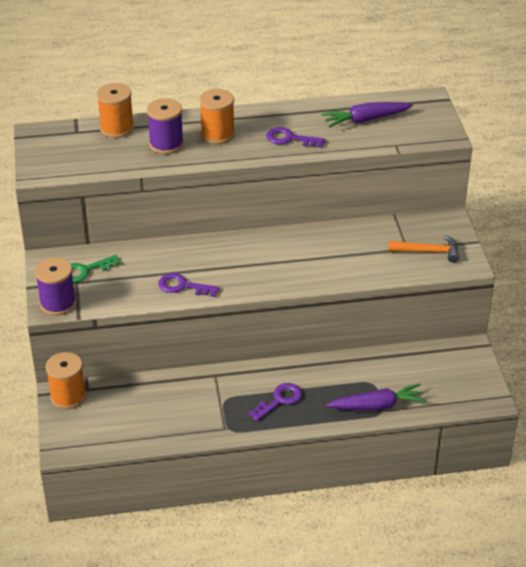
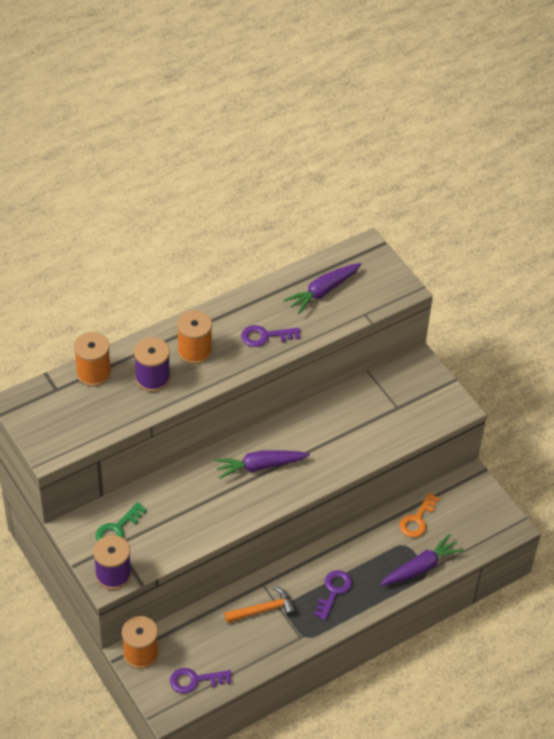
camera: 25 degrees left, 10 degrees up
purple key [158,273,219,297] -> purple key moved to [170,668,232,694]
orange hammer [389,235,459,263] -> orange hammer moved to [224,586,296,623]
none -> purple carrot [214,450,310,479]
none -> orange key [400,492,440,537]

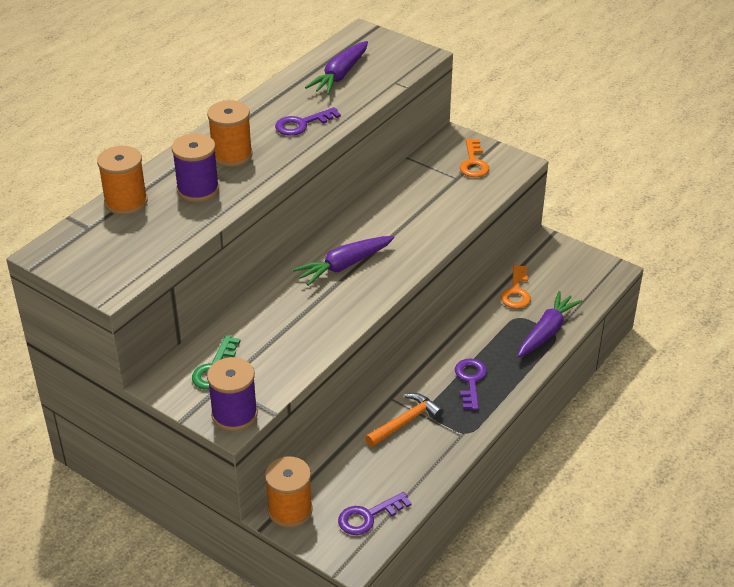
camera: 20 degrees left, 10 degrees down
none -> orange key [460,139,489,177]

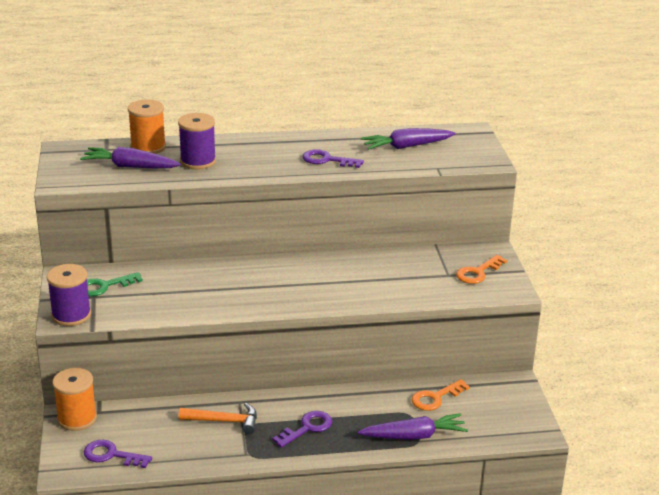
camera: 45 degrees right, 10 degrees down
orange spool [207,100,253,167] -> none
purple carrot [293,236,395,286] -> purple carrot moved to [80,147,181,168]

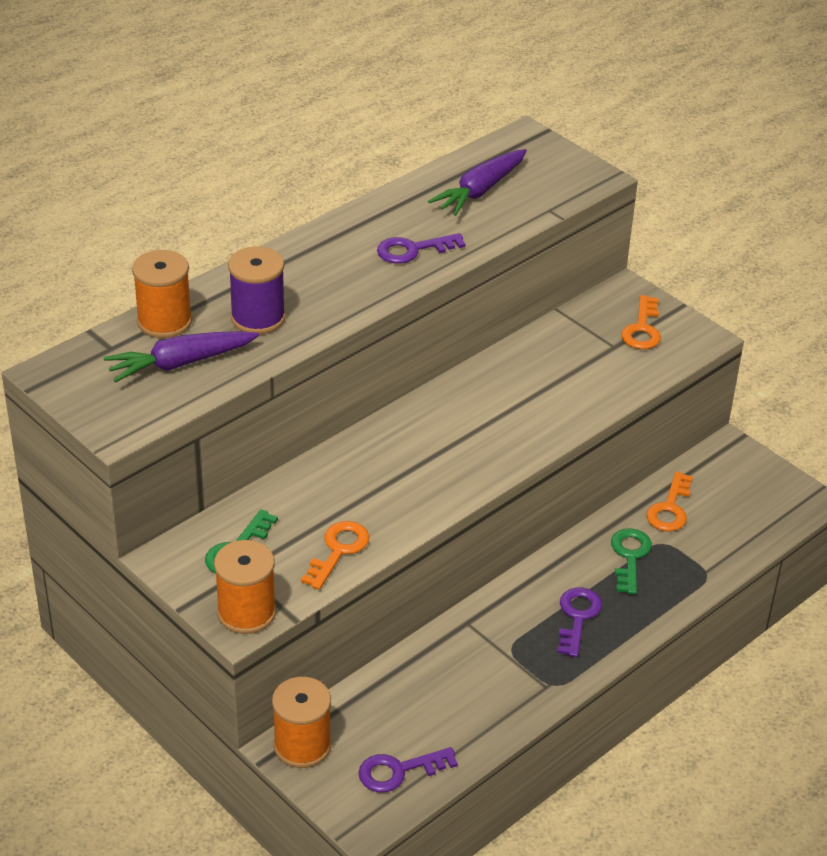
camera: 35 degrees left, 10 degrees up
purple spool [47,264,91,326] -> orange spool [214,540,276,634]
orange hammer [179,403,257,434] -> none
purple carrot [358,413,468,440] -> none
none -> orange key [301,521,369,590]
none -> green key [611,528,652,594]

